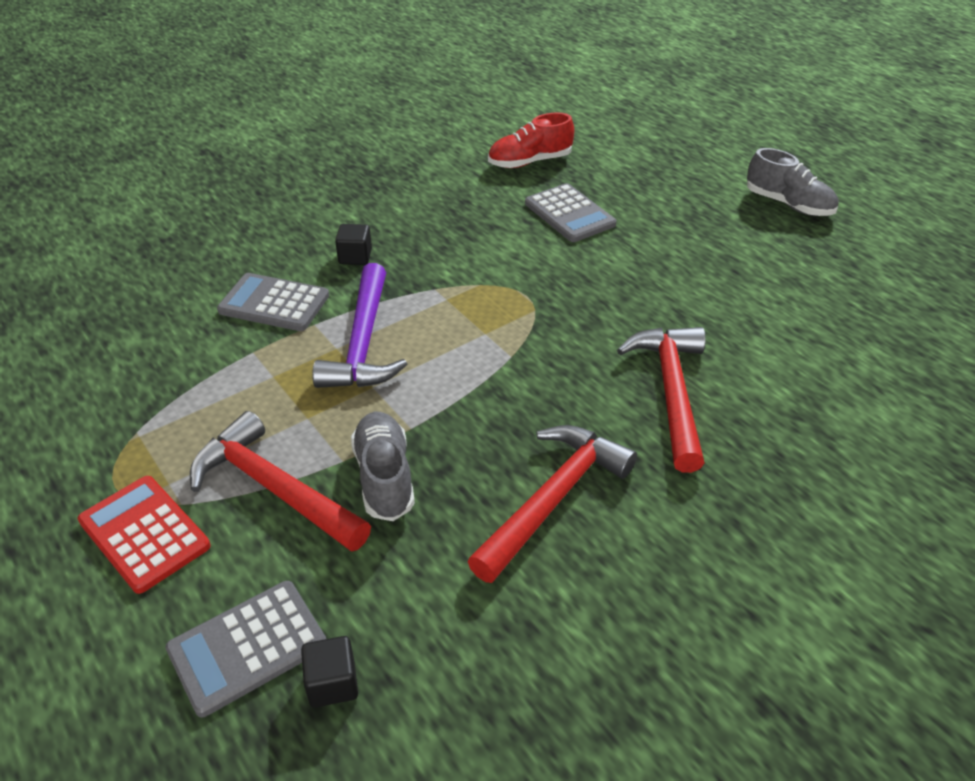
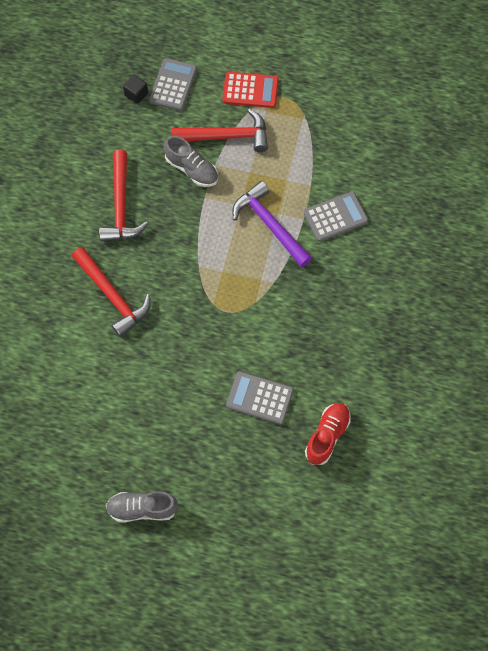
camera: 140 degrees right, 25 degrees up
black cube [335,224,372,265] -> none

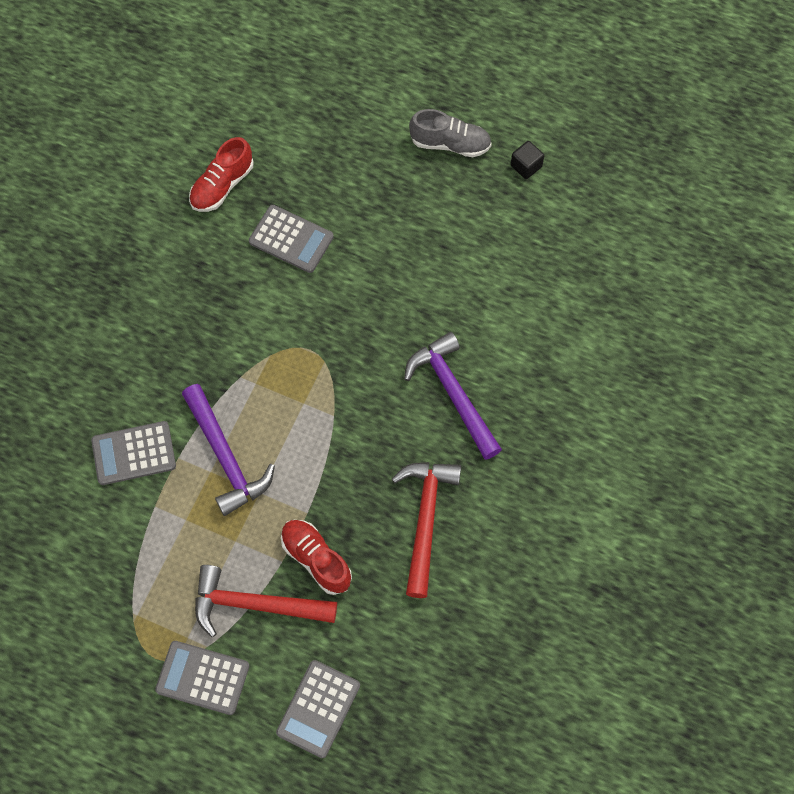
camera: 170 degrees left, 0 degrees up
red hammer [72,247,151,337] -> purple hammer [404,332,502,460]
black cube [123,75,148,104] -> black cube moved to [510,141,544,179]
grey shoe [164,136,218,187] -> red shoe [281,520,352,595]
red calculator [222,72,279,108] -> grey calculator [155,641,249,715]

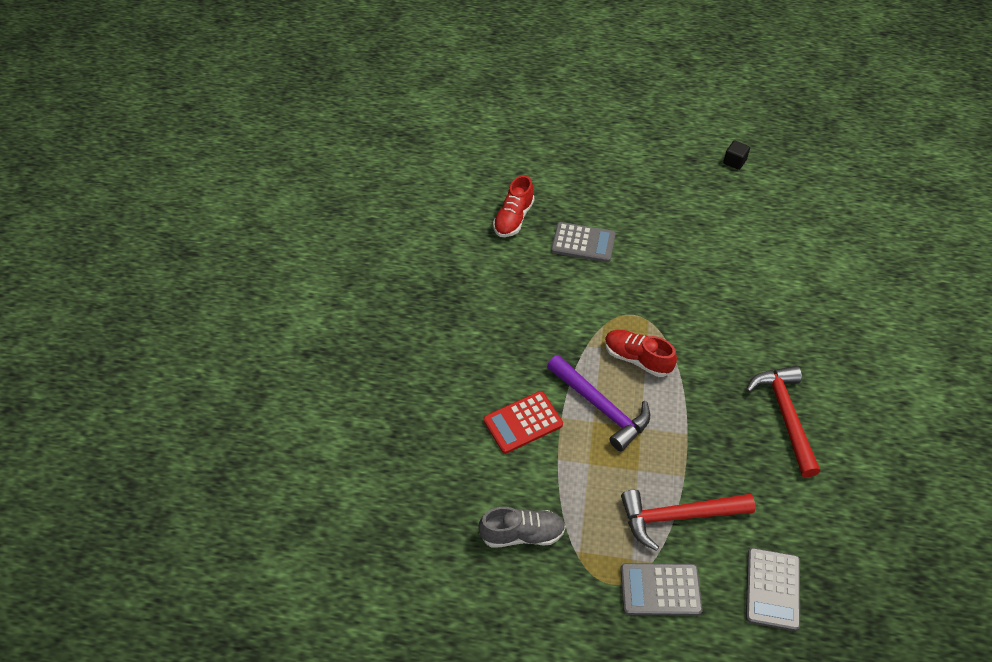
camera: 15 degrees left, 15 degrees down
grey calculator [91,421,176,485] -> red calculator [484,391,563,454]
red shoe [281,520,352,595] -> red shoe moved to [605,330,677,377]
purple hammer [404,332,502,460] -> none
grey shoe [409,109,492,157] -> grey shoe moved to [478,507,566,548]

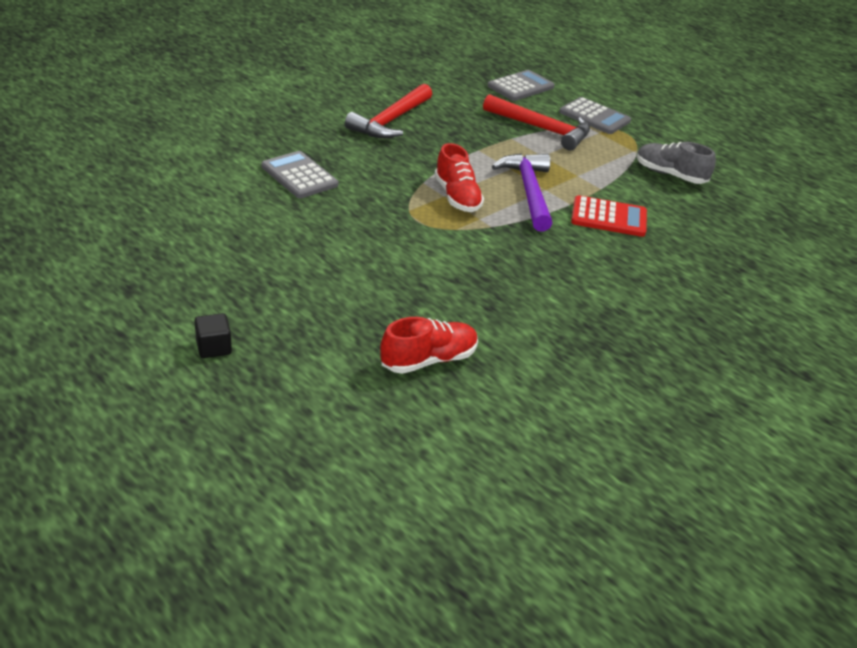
camera: 145 degrees left, 15 degrees down
grey calculator [551,222,616,262] -> grey calculator moved to [261,151,338,198]
black cube [723,140,750,170] -> black cube moved to [194,313,232,358]

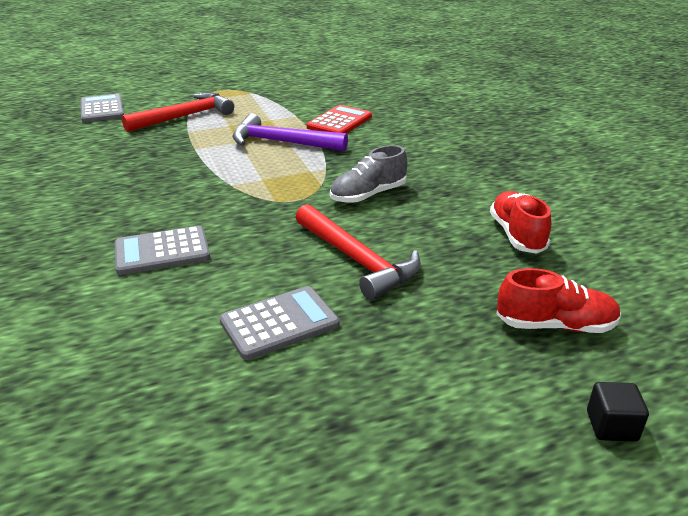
camera: 65 degrees left, 5 degrees down
black cube [194,313,232,358] -> black cube moved to [587,382,649,442]
red hammer [345,84,432,138] -> red hammer moved to [296,204,421,300]
red shoe [434,143,484,212] -> red shoe moved to [496,268,621,333]
grey calculator [559,97,631,134] -> grey calculator moved to [219,286,339,360]
grey shoe [637,142,716,184] -> grey shoe moved to [330,145,407,203]

